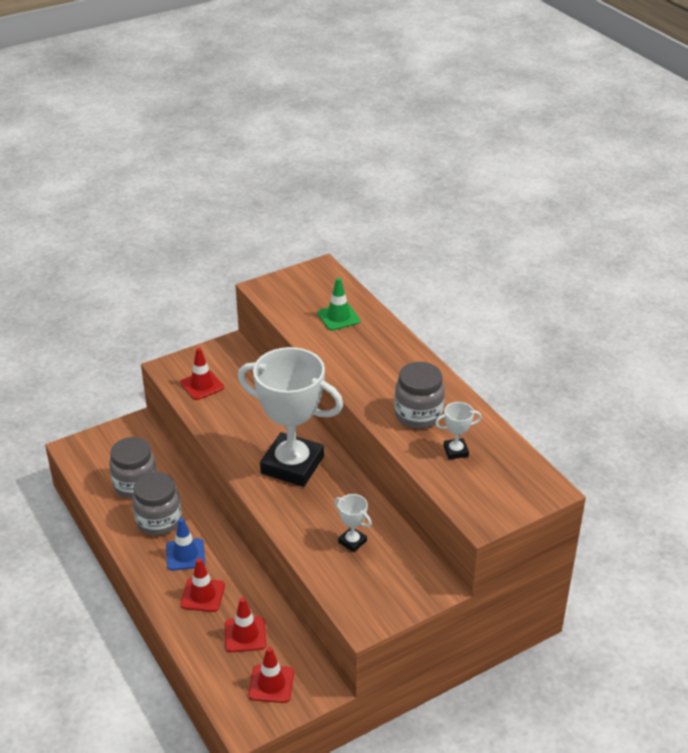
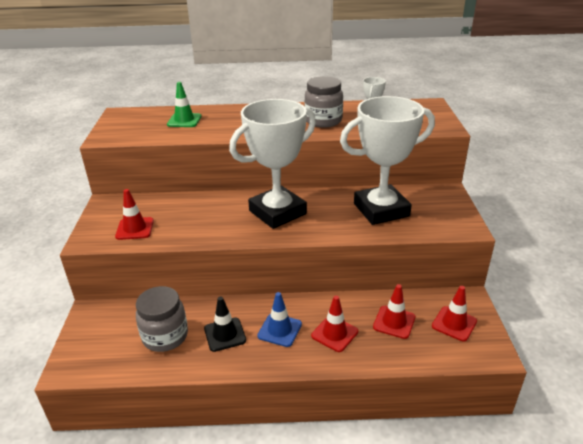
camera: 60 degrees left, 5 degrees down
grey jar [132,472,182,536] -> black traffic cone [204,297,246,352]
white trophy [334,494,372,552] -> white trophy [340,96,435,225], size x2.49

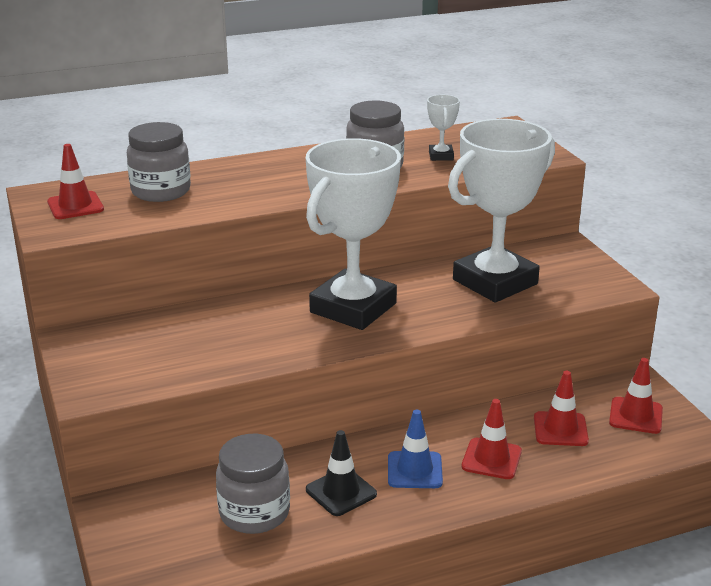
camera: 20 degrees left, 5 degrees down
red traffic cone [115,189,154,240] -> red traffic cone moved to [47,144,104,219]
green traffic cone [167,82,202,127] -> grey jar [127,122,191,202]

